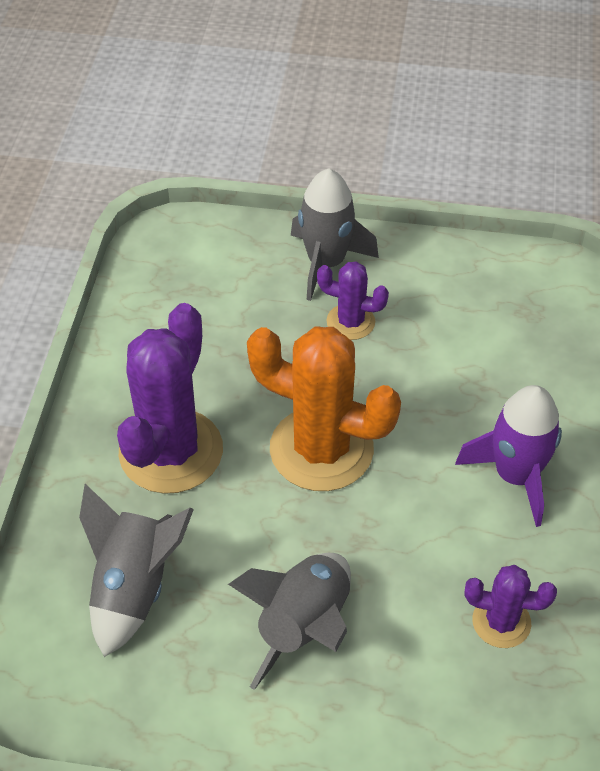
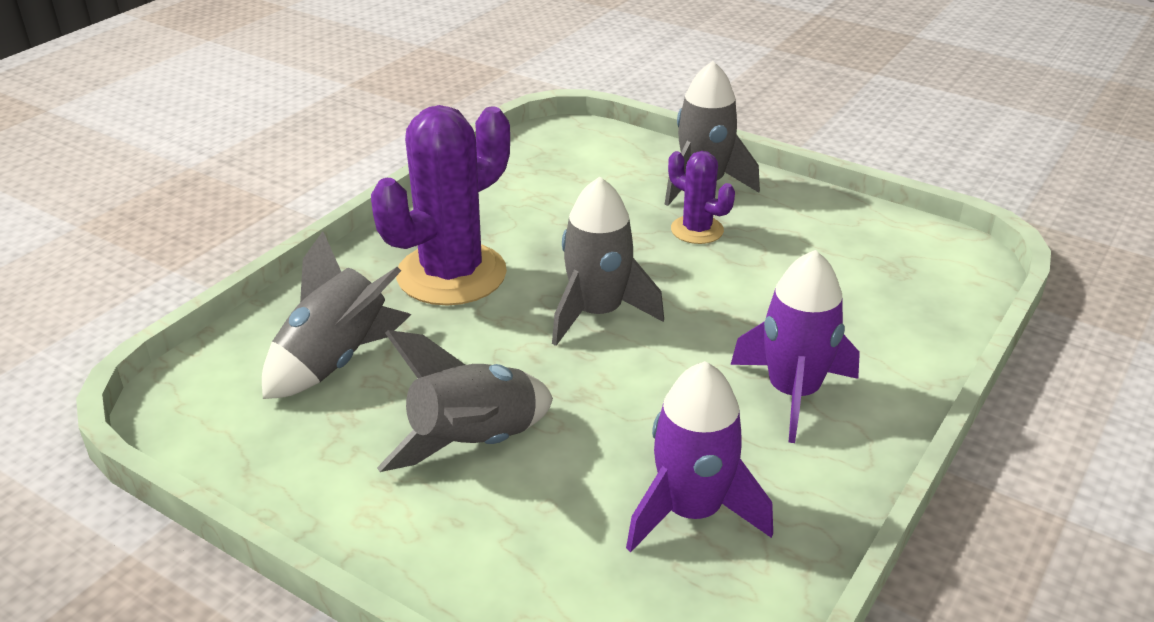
camera: 25 degrees right, 15 degrees down
orange cactus [247,327,401,491] -> grey rocket [552,177,664,346]
purple cactus [465,565,557,648] -> purple rocket [626,361,773,553]

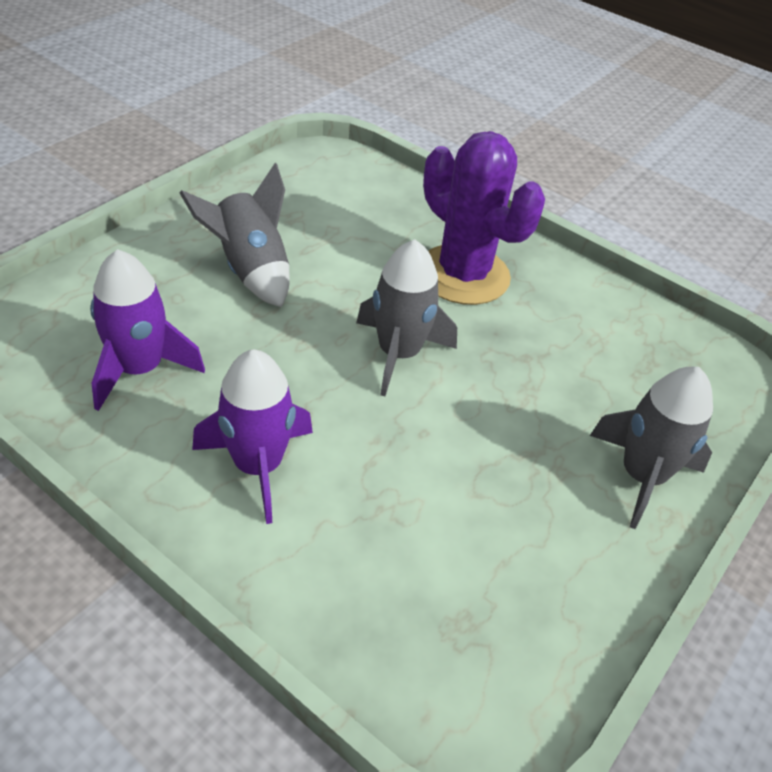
camera: 90 degrees right, 10 degrees up
grey rocket [262,231,411,399] -> none
purple cactus [668,151,735,244] -> none

